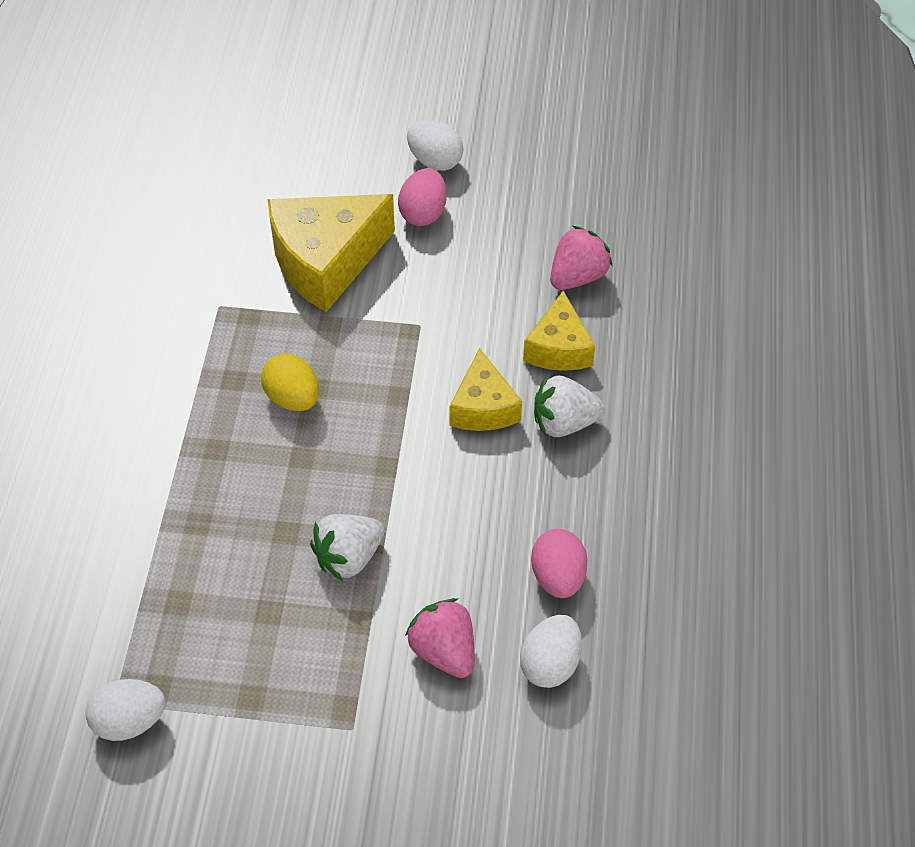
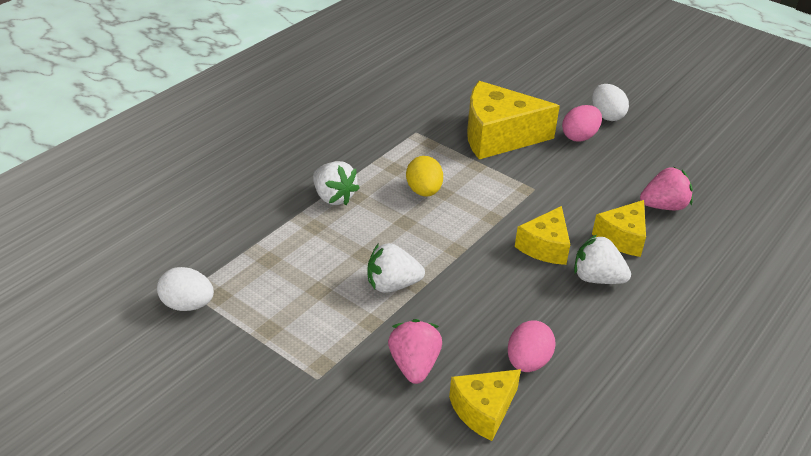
camera: 30 degrees right, 15 degrees down
white egg [520,615,582,688] -> yellow cheese [449,369,521,441]
none -> white strawberry [313,161,360,205]

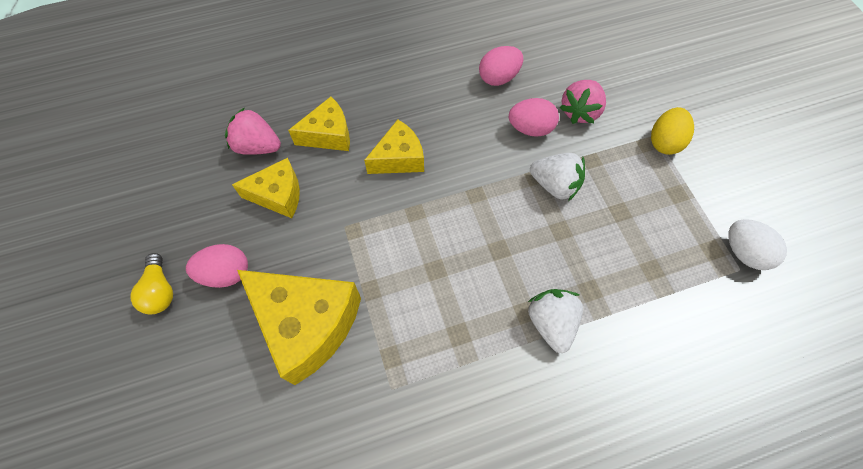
camera: 145 degrees left, 25 degrees up
yellow egg [406,156,443,197] -> yellow egg moved to [651,107,694,155]
yellow cheese [449,369,521,441] -> yellow cheese moved to [232,158,300,218]
white strawberry [574,235,631,284] -> none
white egg [592,84,629,121] -> yellow light bulb [131,253,173,314]
none -> pink egg [509,98,559,137]

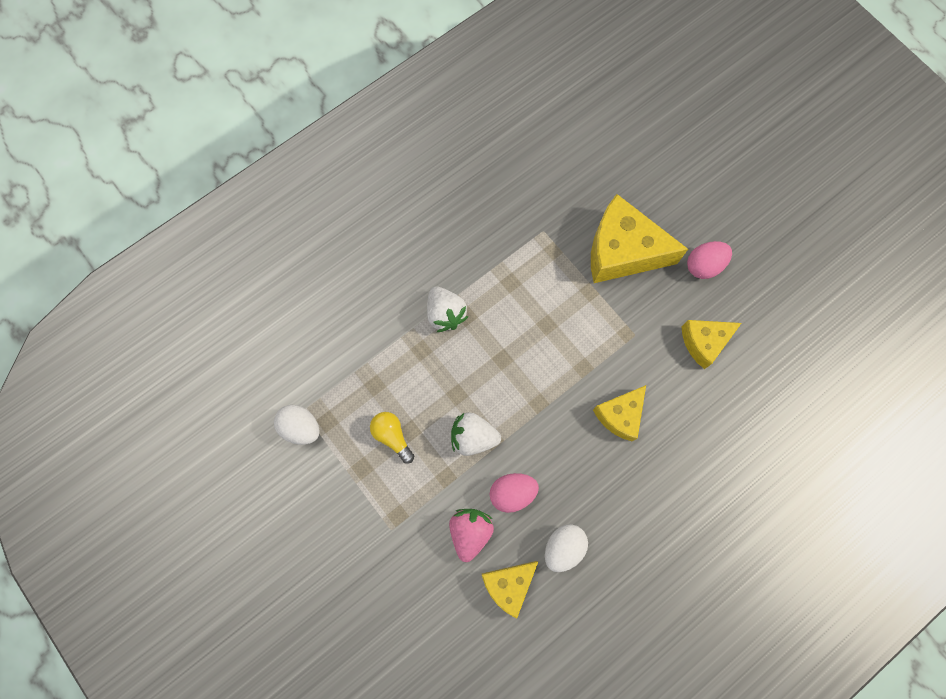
camera: 160 degrees right, 10 degrees up
yellow light bulb [131,253,173,314] -> yellow light bulb moved to [370,412,414,464]
pink strawberry [225,107,281,155] -> none
yellow cheese [288,97,350,151] -> yellow cheese moved to [482,561,538,619]
pink egg [479,46,523,86] -> white egg [545,524,588,572]
yellow egg [651,107,694,155] -> none

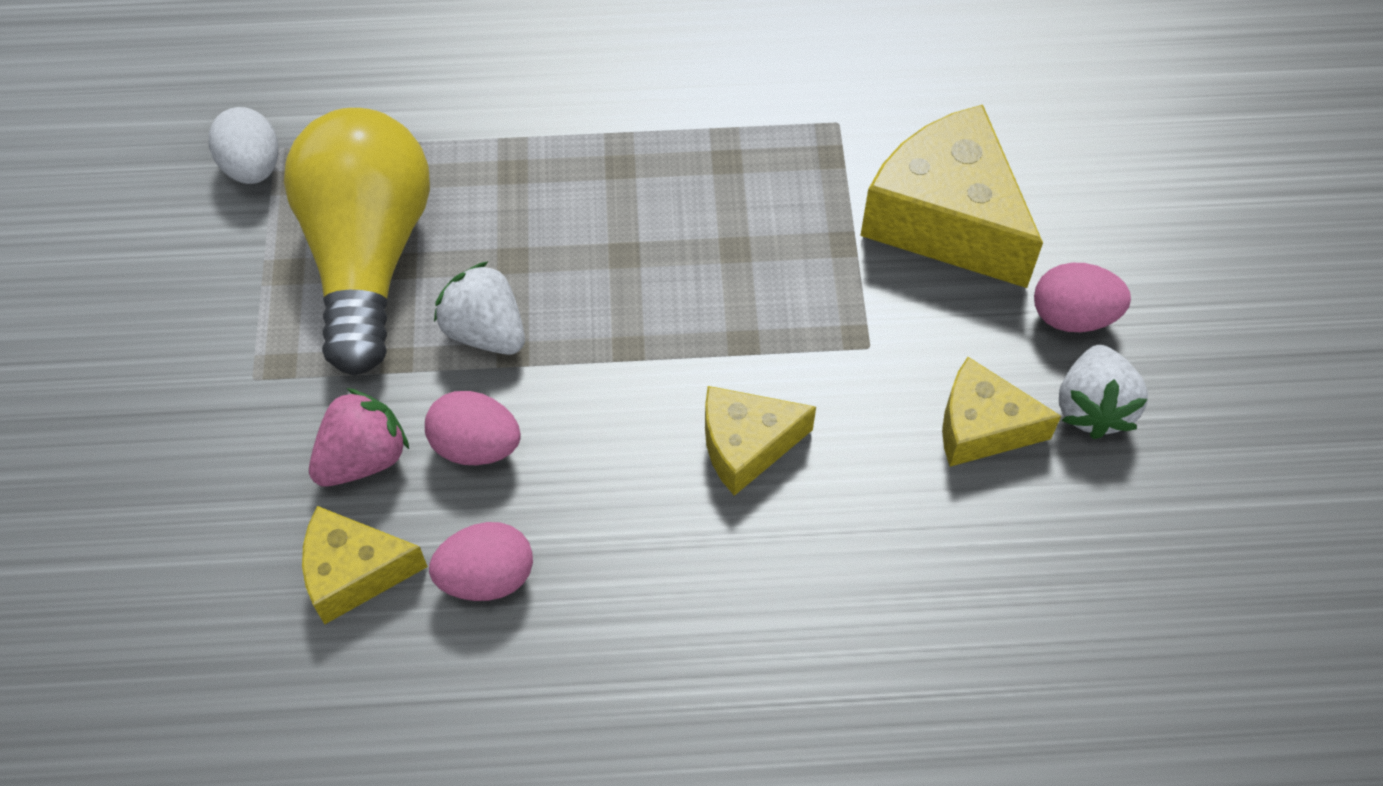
camera: 35 degrees right, 15 degrees down
yellow light bulb [370,412,414,464] -> yellow light bulb [284,108,430,375], size x2.45
white strawberry [427,286,469,332] -> white strawberry moved to [1059,345,1148,439]
white egg [545,524,588,572] -> pink egg [429,522,533,601]

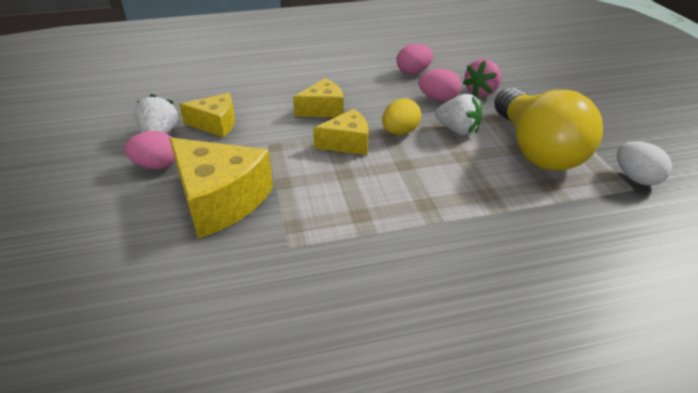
camera: 170 degrees right, 20 degrees down
yellow cheese [302,506,428,624] -> yellow cheese moved to [313,109,369,155]
none -> yellow egg [382,98,421,135]

